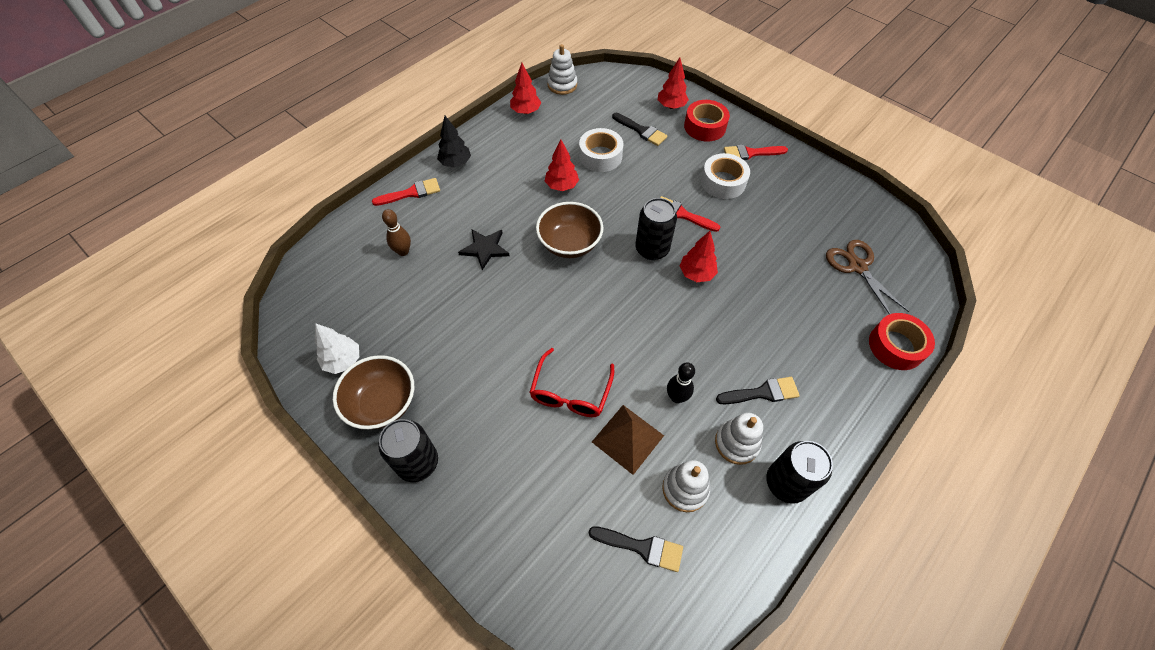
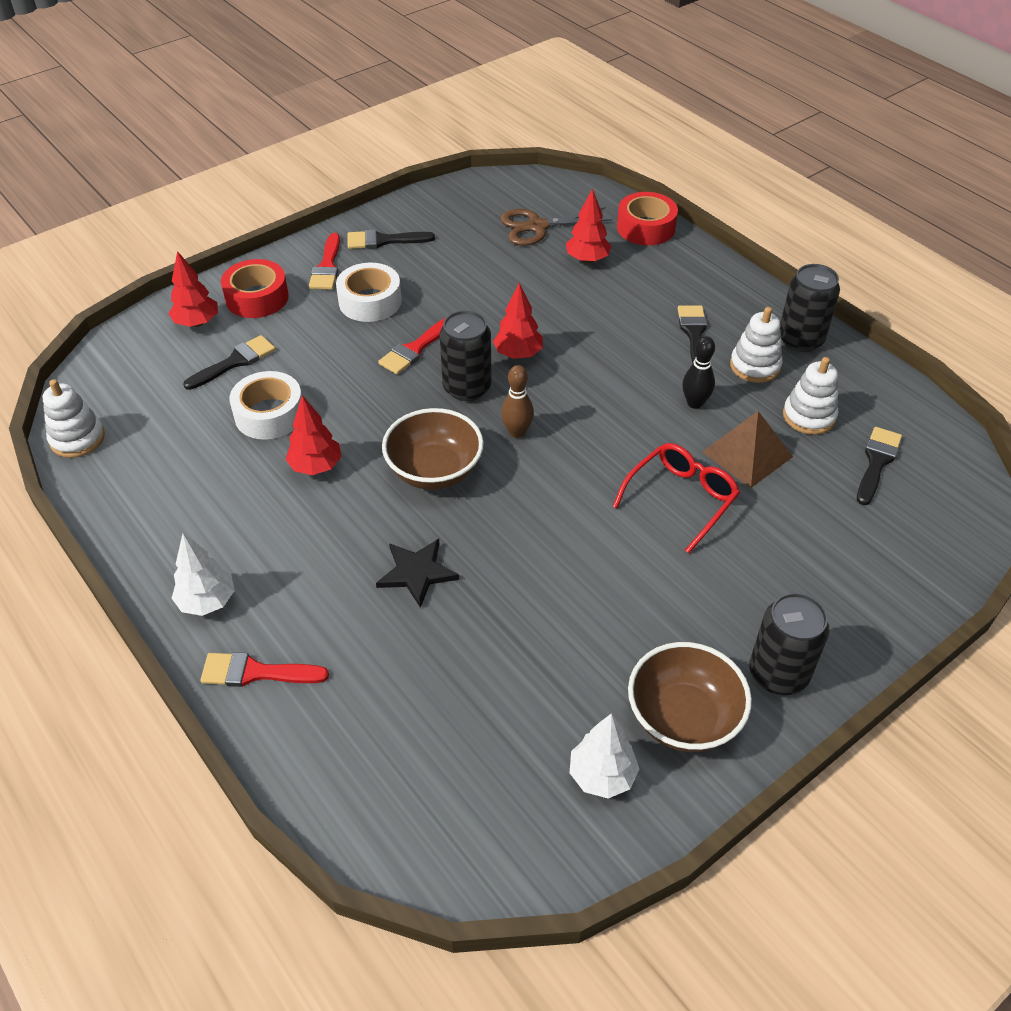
camera: 80 degrees left, 10 degrees down
red brush [372,178,440,206] -> red brush turned 75 degrees counterclockwise [200,652,329,687]
brown bowling pin [382,209,411,256] -> brown bowling pin moved to [501,365,534,438]
black tree [437,116,471,167] -> white tree [172,533,235,616]
red tree [510,63,541,114] -> red tree moved to [566,188,612,263]
red glasses [529,348,614,417] -> red glasses turned 75 degrees counterclockwise [612,443,740,554]
none -> black brush [348,229,435,249]

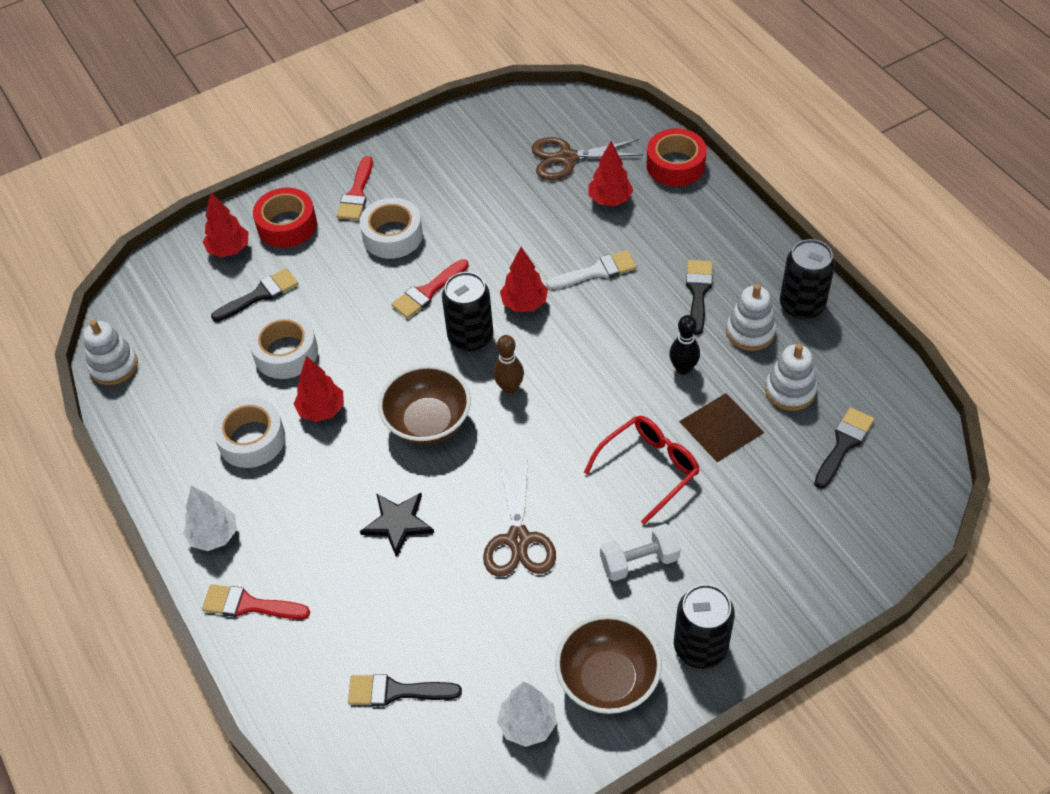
camera: 10 degrees right, 5 degrees up
black brush [348,229,435,249] -> black brush moved to [348,674,462,706]
none -> white tape [212,397,285,468]
none -> brown scissors [483,461,556,577]
none -> white brush [546,250,637,289]
none -> white dumbbell [600,524,681,581]

